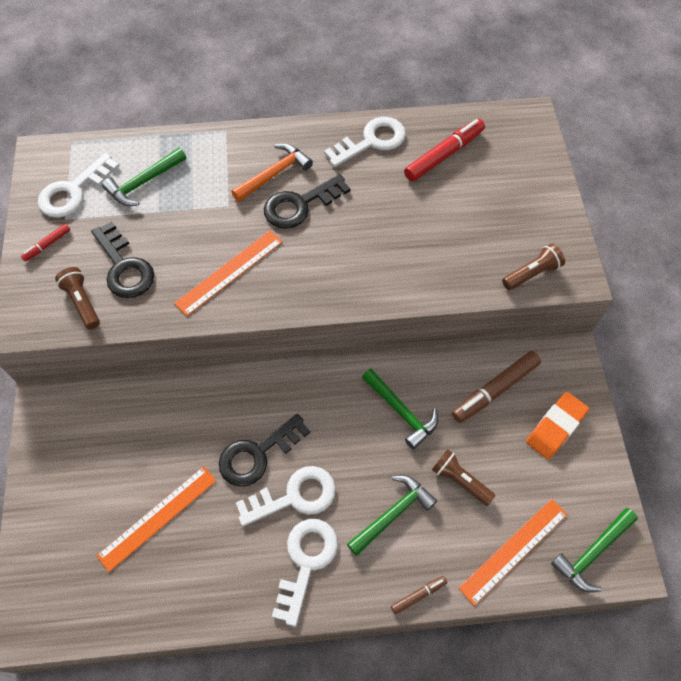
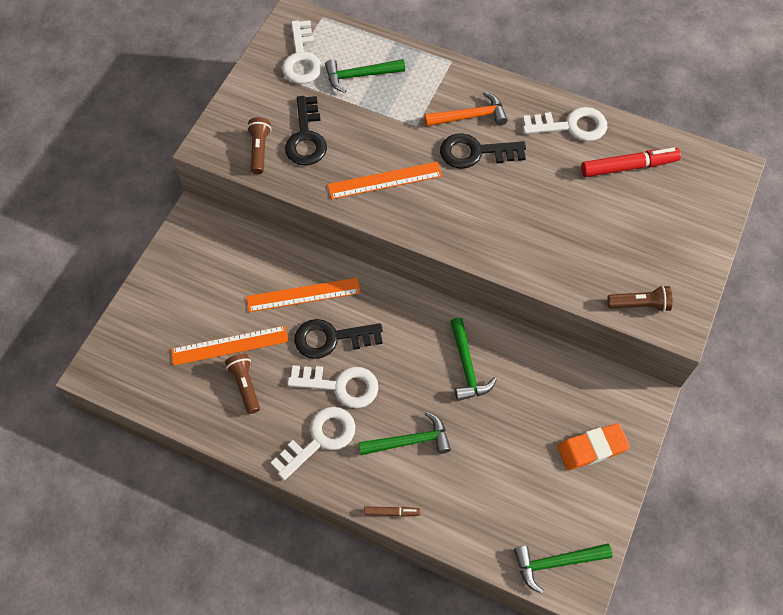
camera: 30 degrees right, 0 degrees up
red marker [21,224,70,261] -> none
white key [38,153,119,218] -> white key turned 75 degrees counterclockwise [282,20,322,84]
brown flashlight [432,449,496,506] -> brown flashlight moved to [225,353,260,414]
brown marker [452,351,541,423] -> none
orange ruler [459,499,567,606] -> orange ruler moved to [246,278,361,312]

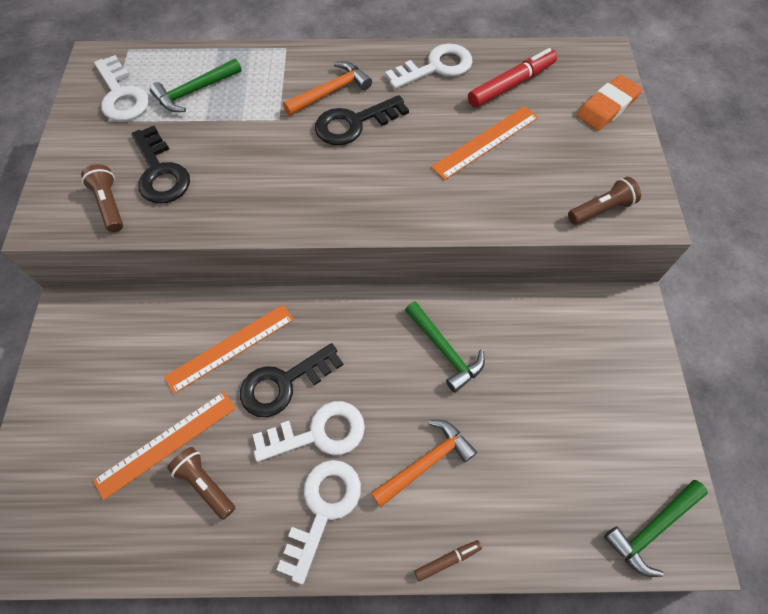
camera: 25 degrees left, 0 degrees up
orange ruler [328,162,442,199] -> orange ruler moved to [431,106,539,180]
green hammer [359,411,451,455] -> orange hammer [371,420,477,507]
orange eraser [557,423,630,470] -> orange eraser moved to [577,75,643,131]

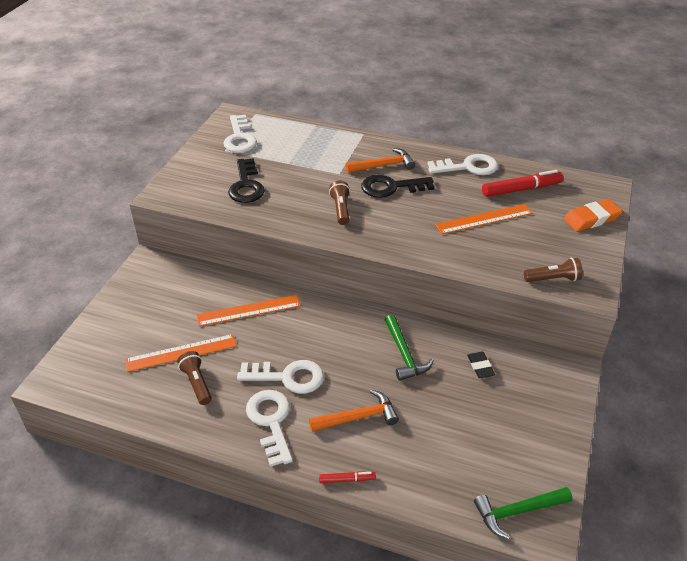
camera: 20 degrees right, 20 degrees down
brown flashlight [81,164,123,232] -> brown flashlight moved to [329,181,350,225]
green hammer [150,58,242,112] -> none
black key [240,343,343,417] -> none
white key [276,460,361,584] -> white key turned 60 degrees counterclockwise [246,390,293,467]
brown marker [414,540,482,581] -> red marker [319,472,376,483]
none -> black eraser [467,352,495,378]

